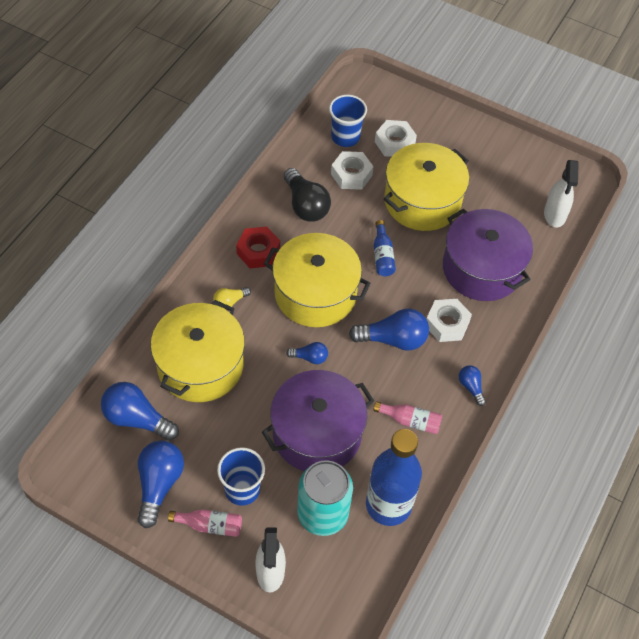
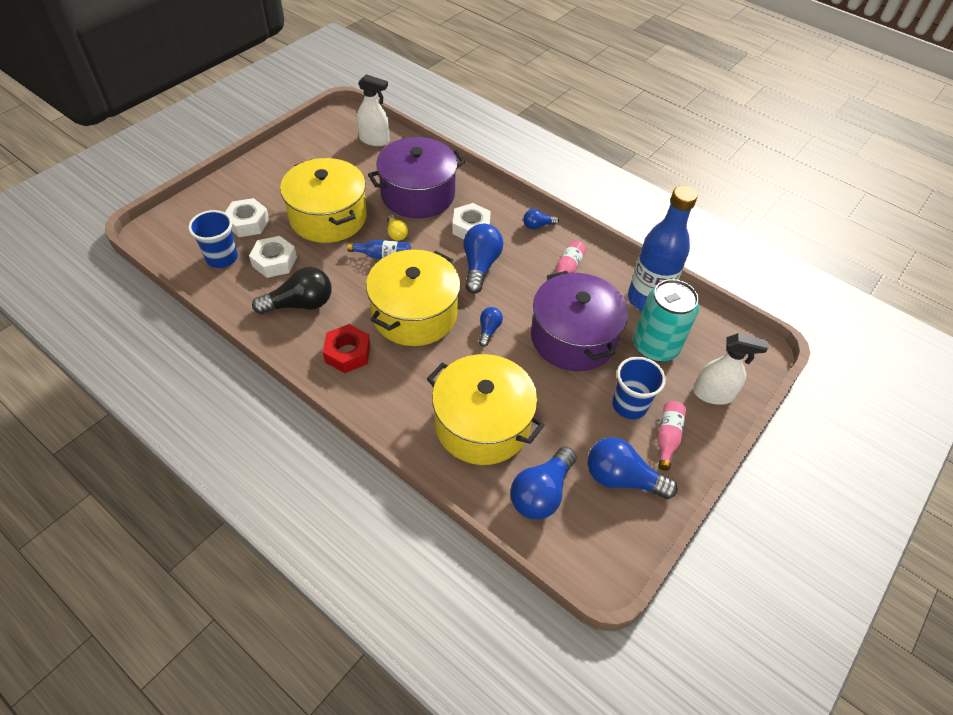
camera: 80 degrees left, 5 degrees down
yellow light bulb [213,287,251,310] -> yellow light bulb moved to [387,215,408,241]

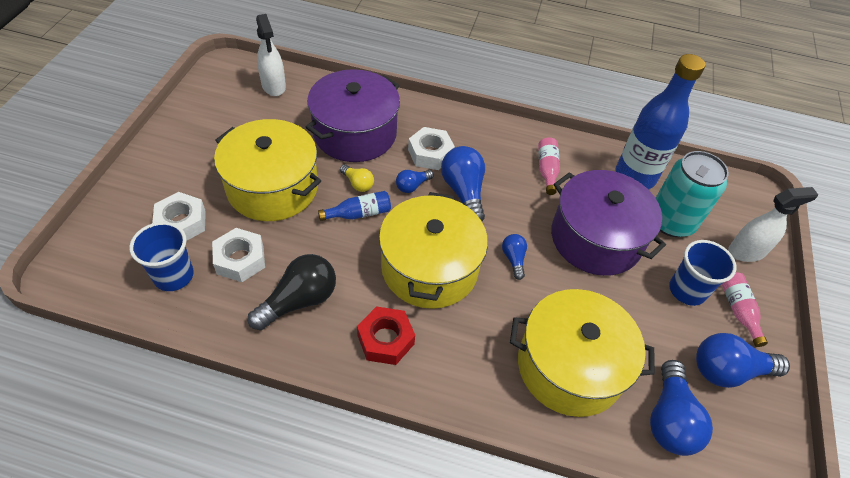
camera: 25 degrees left, 0 degrees up
white spray bottle [357,74,389,146] -> white spray bottle turned 75 degrees clockwise [256,14,286,96]
blue light bulb [523,209,559,229] -> blue light bulb moved to [396,170,434,193]

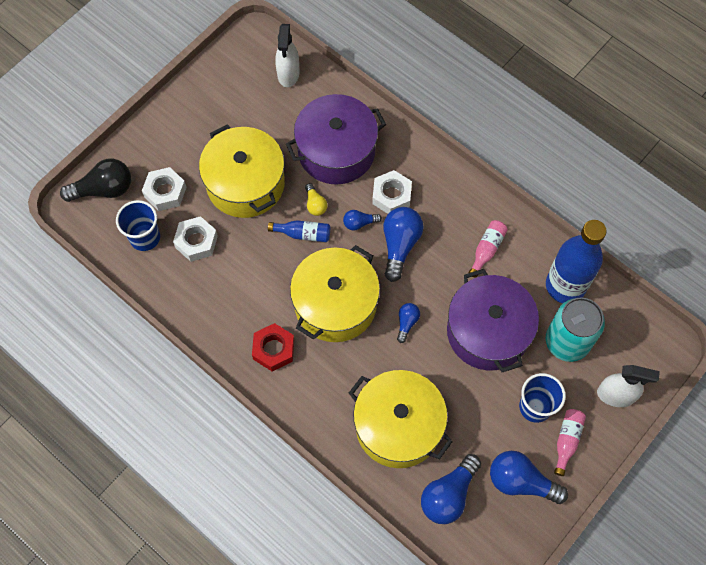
camera: 30 degrees right, 15 degrees up
black light bulb [248,254,336,330] -> black light bulb moved to [60,158,131,202]

